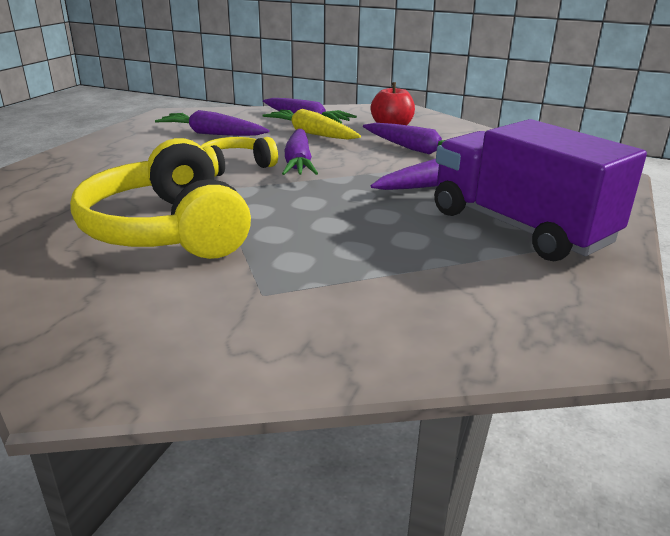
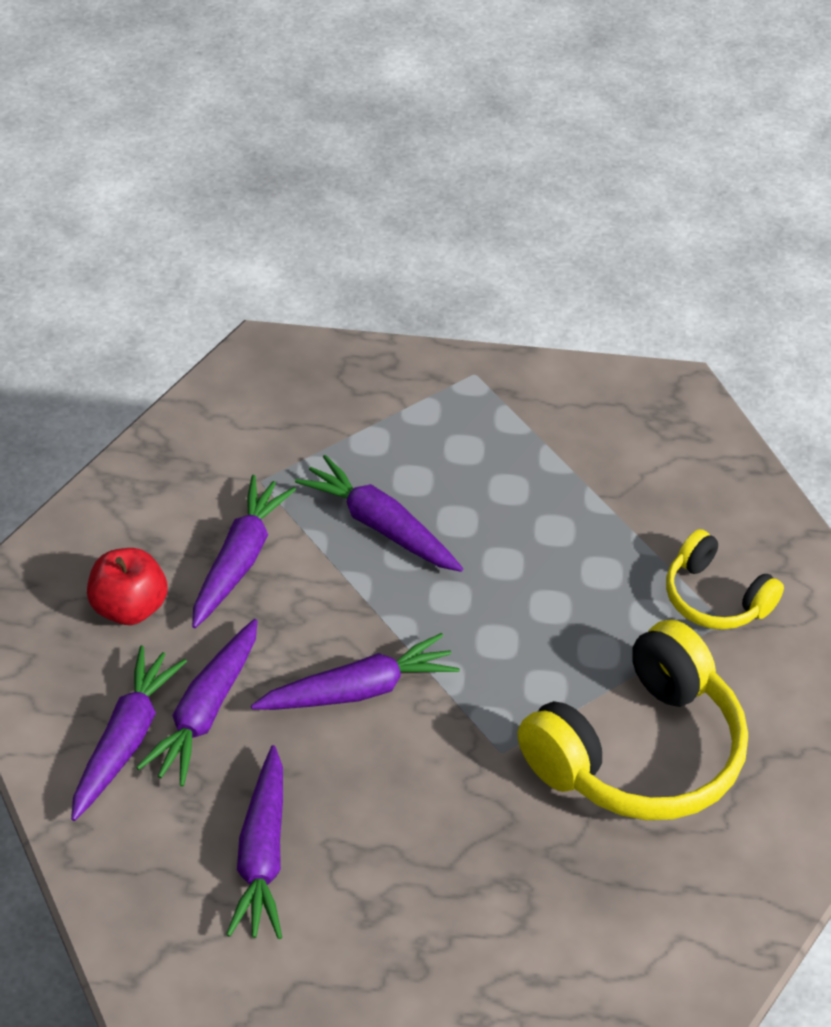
camera: 110 degrees left, 20 degrees up
yellow headphones [201,137,278,177] -> yellow headphones moved to [666,529,784,630]
yellow carrot [262,109,361,140] -> purple carrot [136,619,258,787]
purple truck [434,119,647,261] -> none

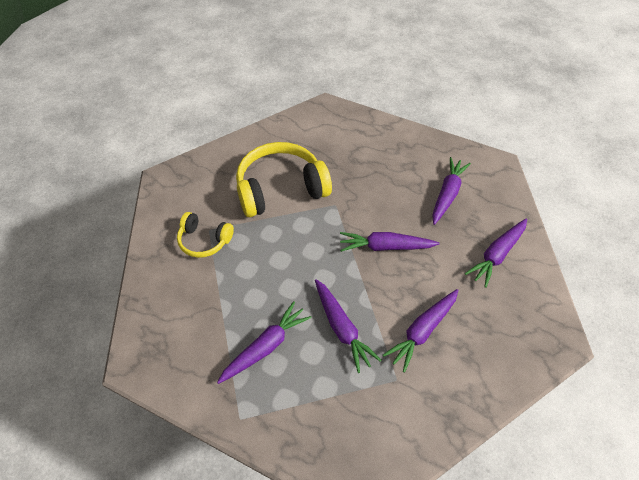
camera: 155 degrees left, 5 degrees up
red apple [87,548,167,625] -> none
purple carrot [136,619,258,787] -> purple carrot moved to [217,301,312,384]
yellow headphones [666,529,784,630] -> yellow headphones turned 135 degrees clockwise [177,212,234,258]

